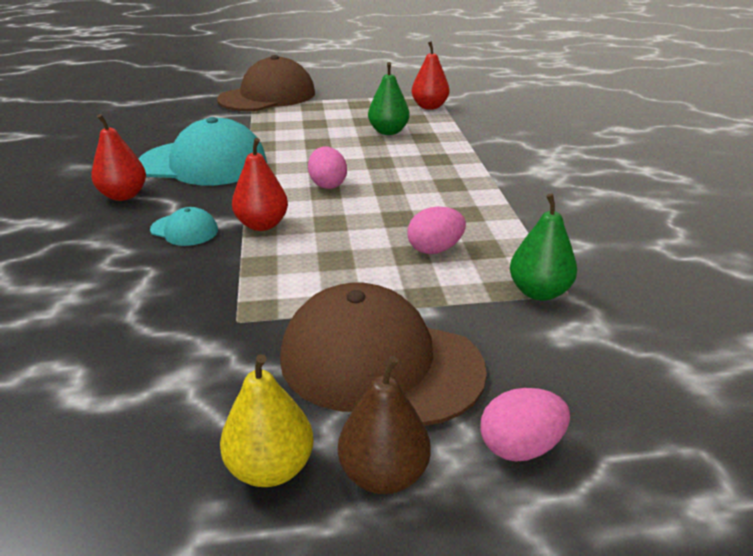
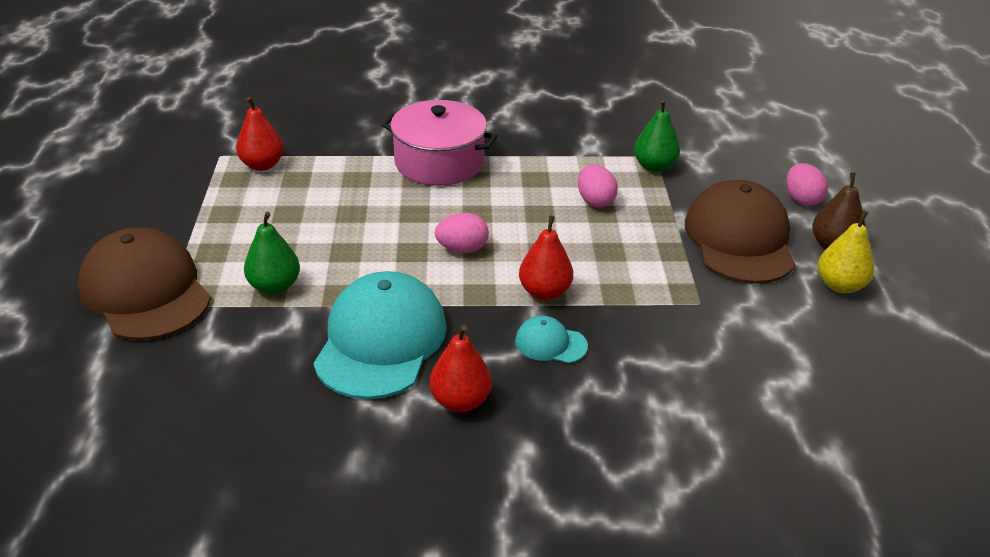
camera: 85 degrees left, 5 degrees up
turquoise cap [150,207,218,246] -> turquoise cap turned 105 degrees counterclockwise [515,316,588,363]
brown cap [280,282,487,426] -> brown cap turned 150 degrees clockwise [685,180,796,284]
green pear [368,62,409,135] -> green pear moved to [244,212,300,295]
none -> pink pot [381,100,497,186]

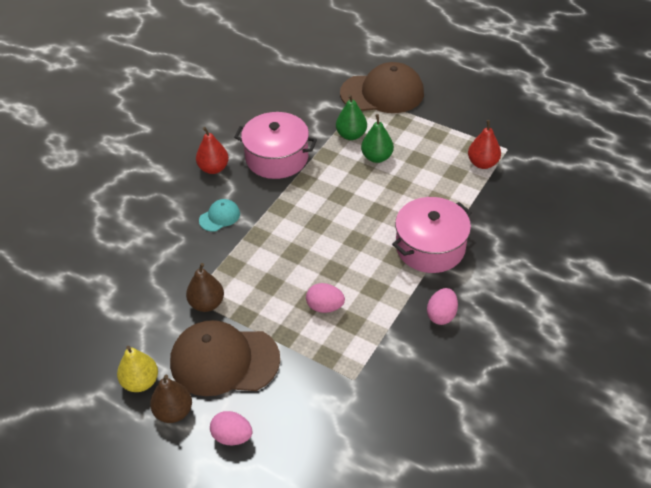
camera: 125 degrees right, 10 degrees up
turquoise cap [313,271,447,399] -> pink pot [234,112,317,179]
pink egg [435,213,489,253] -> pink egg moved to [427,288,458,325]
red pear [519,216,573,300] -> none
green pear [634,99,680,172] -> green pear moved to [361,114,394,163]
brown cap [685,180,796,284] -> brown cap turned 150 degrees clockwise [170,320,280,396]
none -> brown pear [186,263,224,312]

